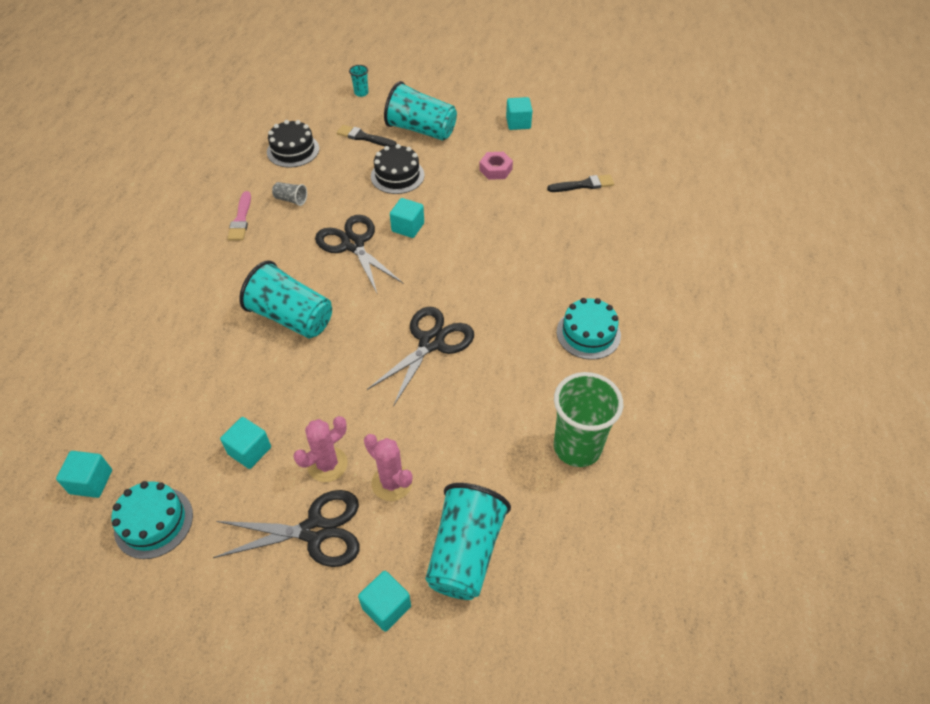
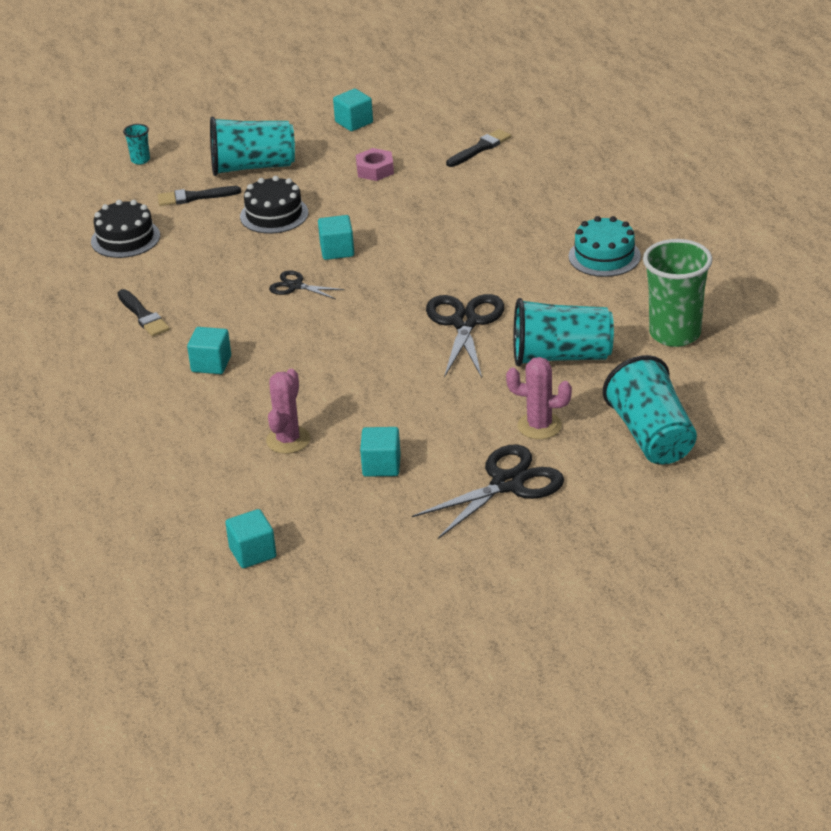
camera: 30 degrees left, 15 degrees down
turquoise cake [111,481,193,559] -> none
pink brush [227,191,251,240] -> black brush [118,289,170,337]
turquoise cup [239,260,332,338] -> turquoise cup moved to [513,298,614,366]
grey cup [272,182,307,206] -> none
pink cactus [294,416,348,482] -> pink cactus moved to [266,369,310,454]
black scissors [315,215,404,295] -> black scissors [269,270,345,299], size x0.54
turquoise cube [358,571,411,632] -> turquoise cube moved to [187,327,231,374]

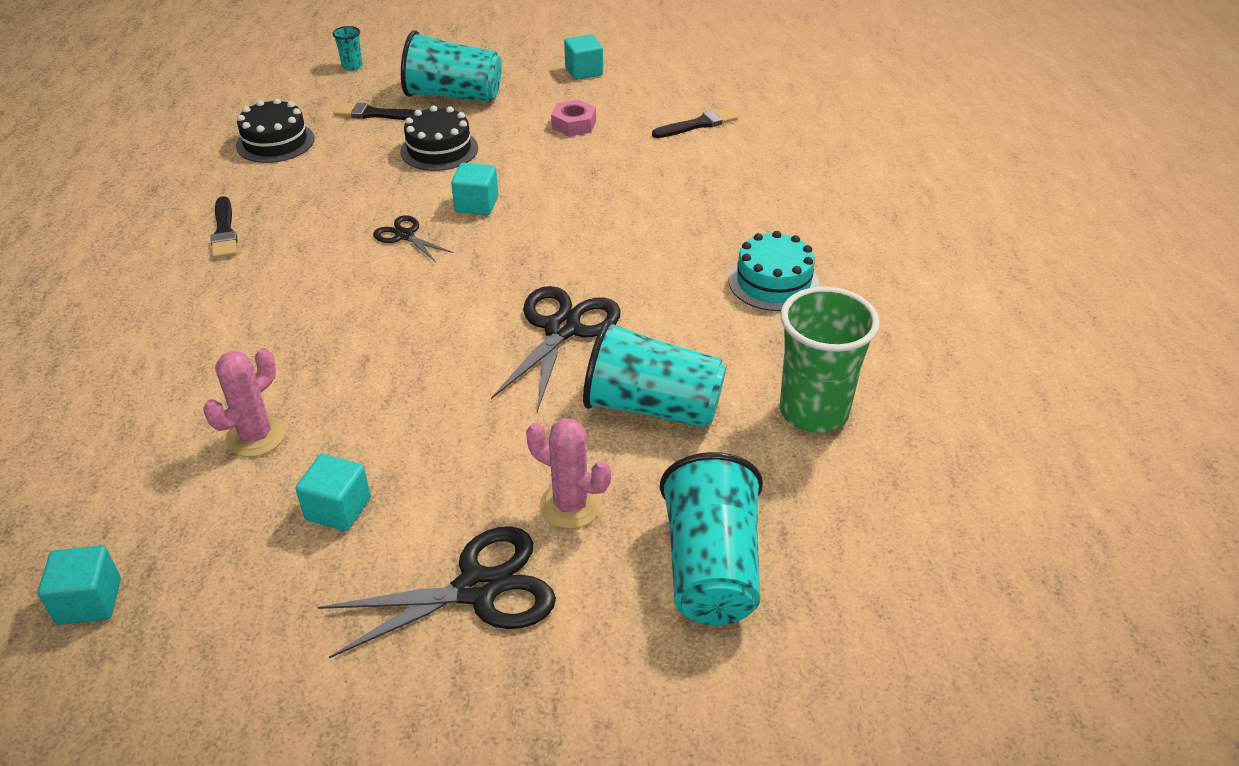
camera: 15 degrees right, 5 degrees up
turquoise cube [187,327,231,374] -> none

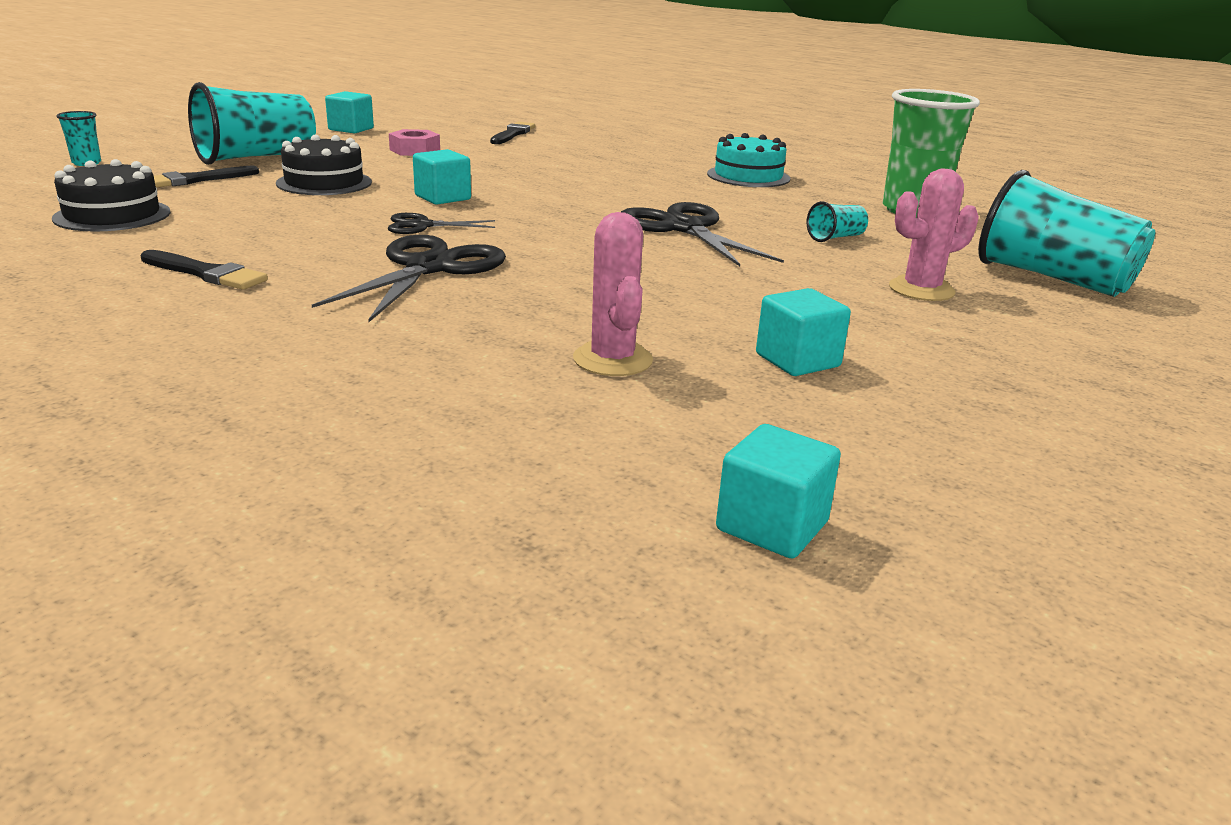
camera: 50 degrees left, 15 degrees down
black scissors [318,526,556,658] -> black scissors moved to [312,235,506,322]
turquoise cup [583,320,726,428] -> turquoise cup [806,201,868,242], size x0.44

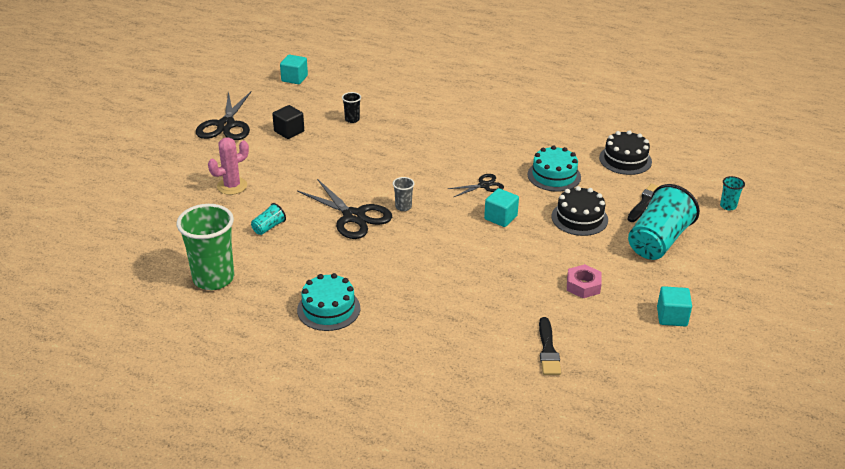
camera: 165 degrees right, 10 degrees up
black brush [140,250,268,290] -> none
black scissors [312,235,506,322] -> black scissors moved to [196,91,251,140]
pink cactus [573,212,653,376] -> black cup [342,92,361,123]
turquoise cube [756,288,851,376] -> black cube [272,105,304,139]
turquoise cup [978,170,1155,297] -> none
none -> grey cup [393,177,415,211]
none -> turquoise cake [527,145,581,192]

